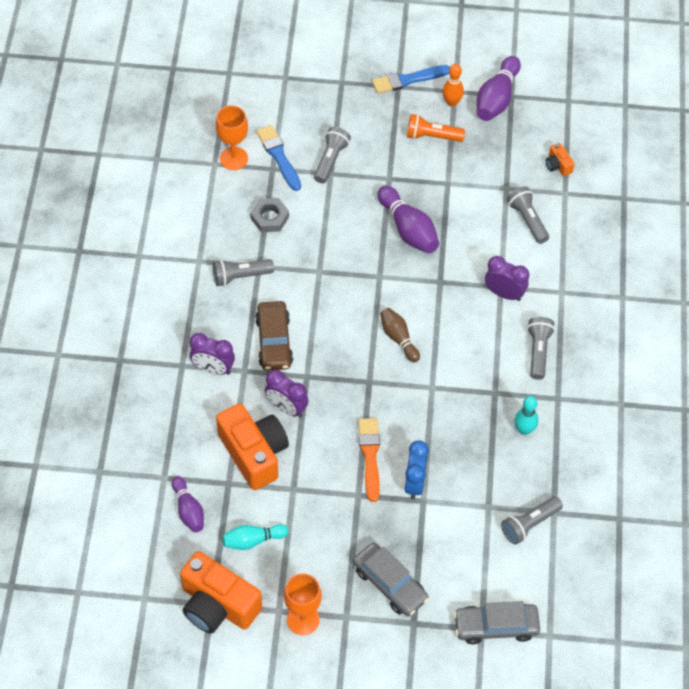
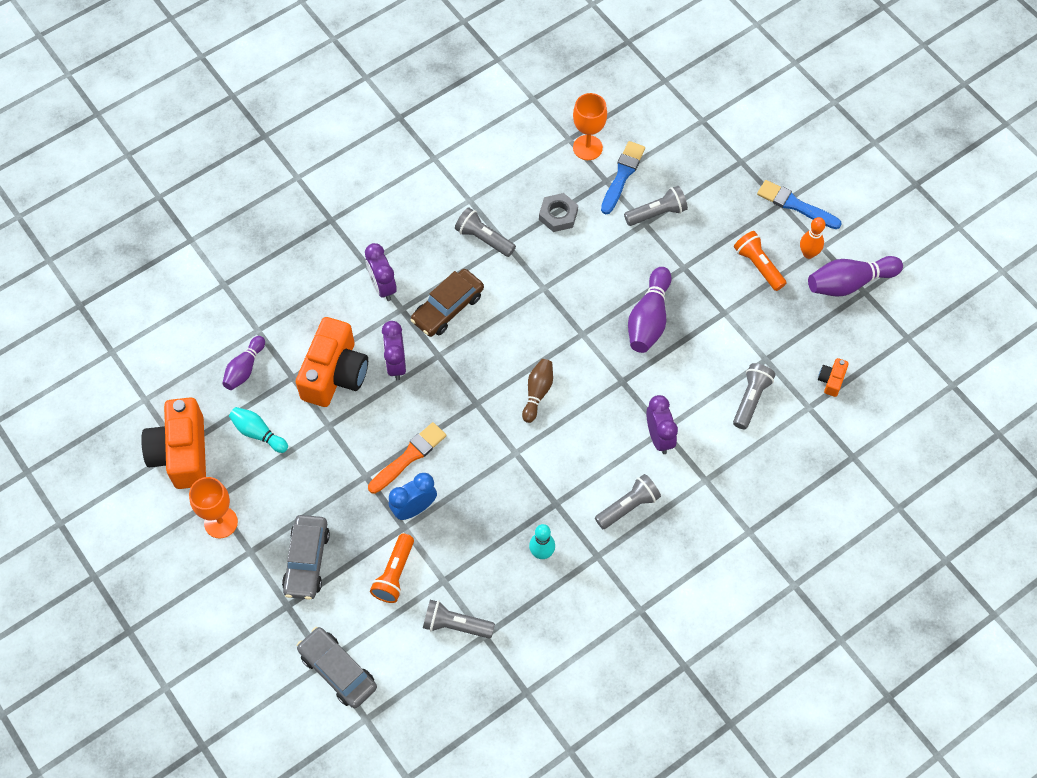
camera: 50 degrees right, 5 degrees up
none -> orange flashlight [370,533,414,603]

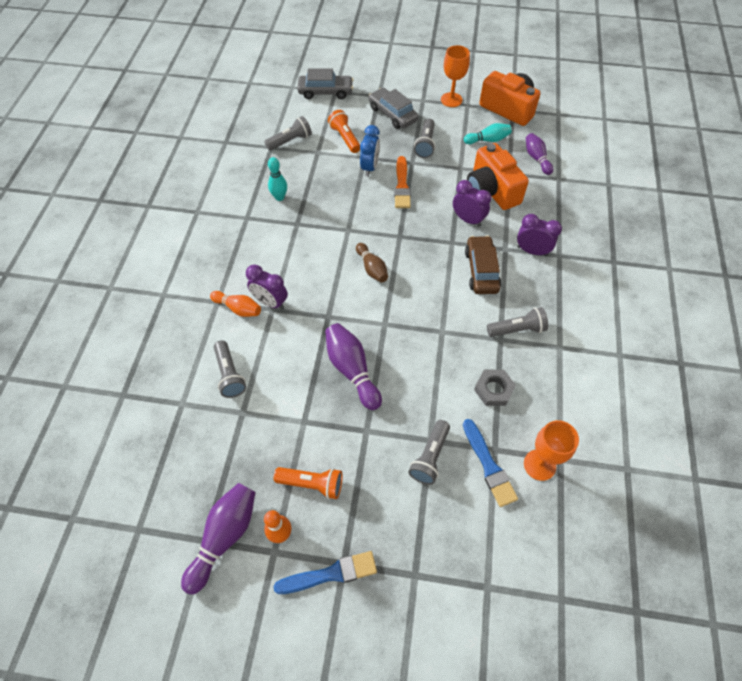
camera: 135 degrees right, 5 degrees down
grey flashlight [595,474,661,529] -> grey flashlight moved to [414,119,435,158]
orange camera [818,358,849,397] -> none
none -> orange bowling pin [210,291,261,317]

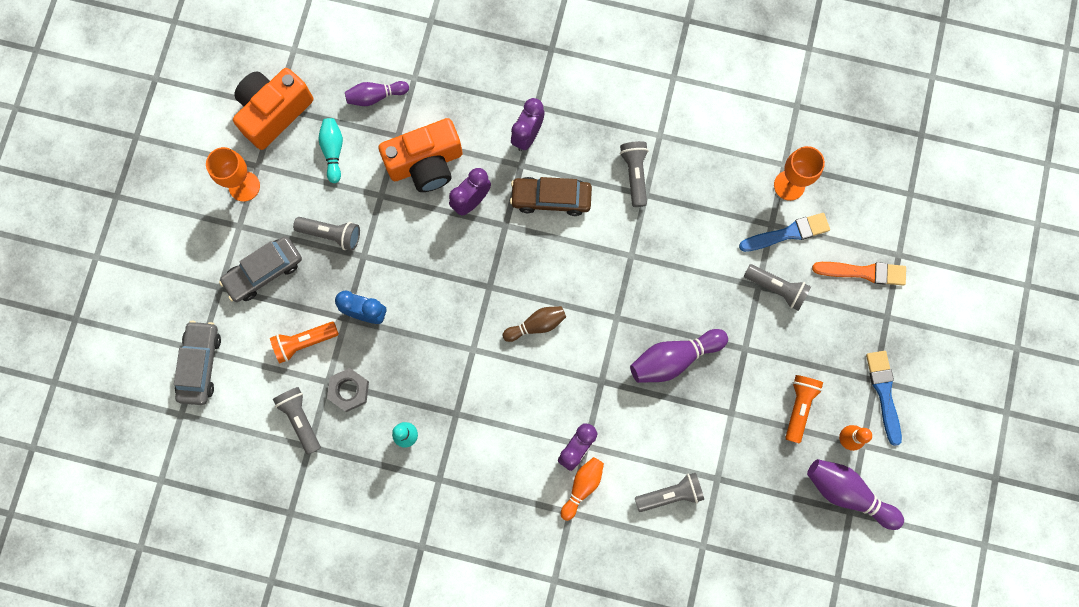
camera: 85 degrees left, 20 degrees up
orange brush [394,156,411,208] -> orange brush moved to [812,262,906,286]
grey nut [474,370,516,406] -> grey nut moved to [327,368,369,412]

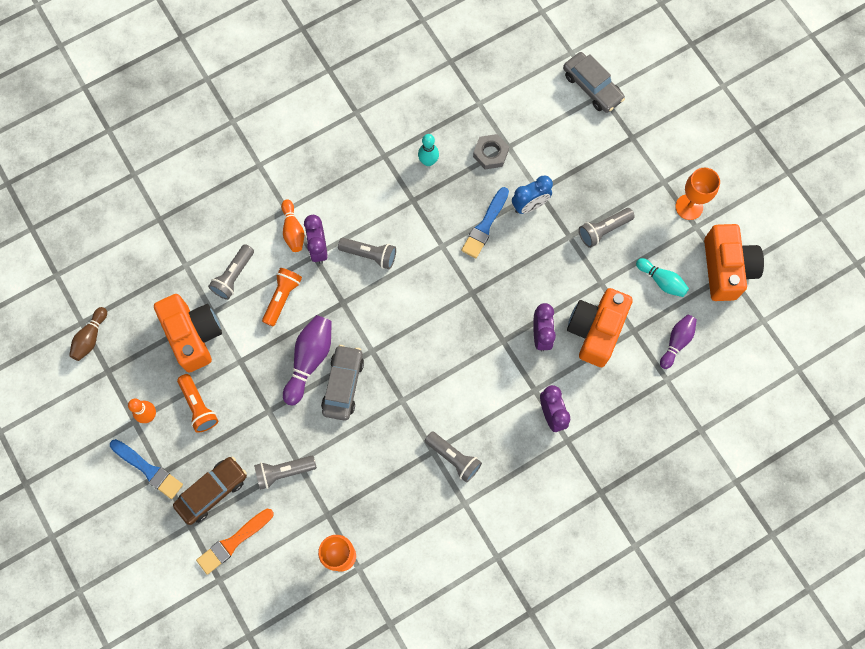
camera: 135 degrees right, 5 degrees down
grey car [219,237,302,302] -> grey car moved to [321,345,364,421]
orange flashlight [270,322,339,363] -> orange flashlight moved to [262,268,302,326]
grey flashlight [273,387,321,455] -> grey flashlight moved to [338,238,396,269]
brown bowling pin [503,306,566,342] -> brown bowling pin moved to [69,307,107,361]
brown car [510,177,592,216] -> brown car moved to [173,457,247,525]
blue brush [739,213,830,252] -> blue brush moved to [461,187,509,258]
purple bowling pin [807,459,904,530] -> none
none -> orange camera [154,294,222,373]

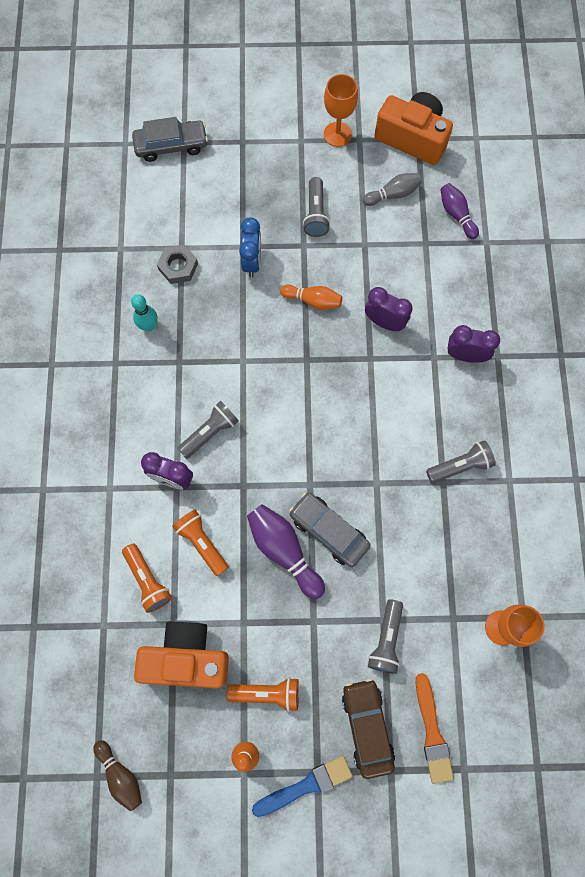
camera: 60 degrees left, 0 degrees up
grey flashlight [208,244,254,300] -> orange flashlight [122,544,172,613]
orange bowling pin [281,199,304,252] -> orange bowling pin moved to [280,284,342,310]
blue brush [461,187,509,258] -> none
orange camera [567,288,633,367] -> none
turquoise bowling pin [636,258,689,297] -> grey bowling pin [363,173,422,206]

